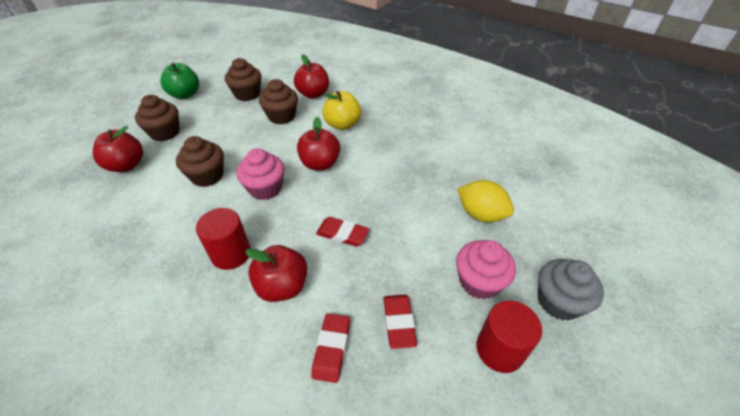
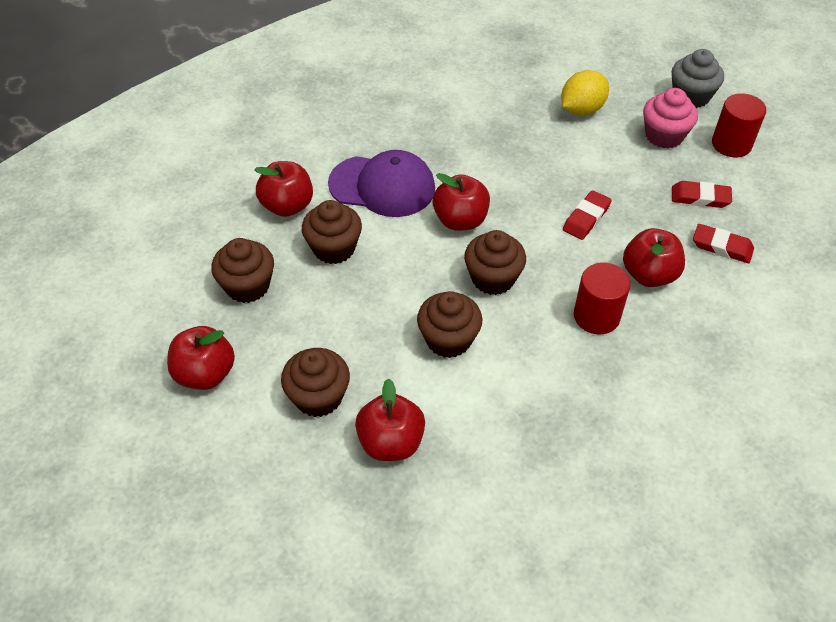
camera: 75 degrees left, 5 degrees up
green apple [160,63,199,99] -> red apple [167,326,235,390]
pink cupcake [236,148,285,200] -> brown cupcake [464,230,526,295]
yellow apple [322,91,361,130] -> purple cap [328,150,435,217]

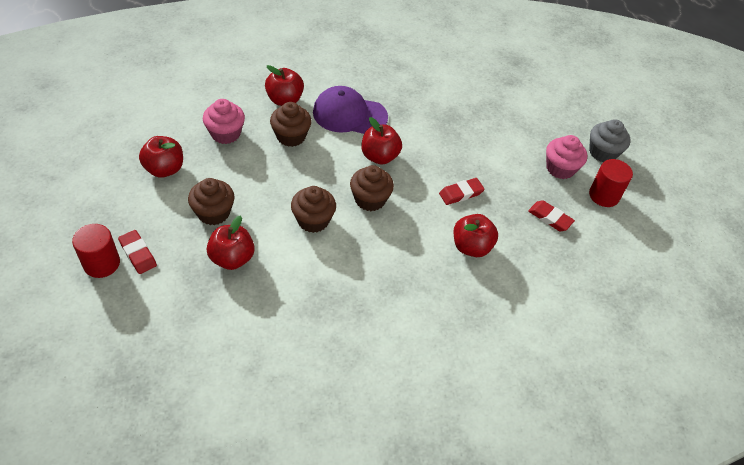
camera: 25 degrees right, 0 degrees up
brown cupcake [211,238,274,303] -> pink cupcake [203,99,245,144]
purple cap [328,150,435,217] -> purple cap turned 150 degrees clockwise [313,86,388,134]
yellow lemon [561,70,609,116] -> none
red cylinder [574,262,631,334] -> red cylinder moved to [72,224,120,278]
red eraser [693,224,754,263] -> red eraser moved to [118,230,157,274]

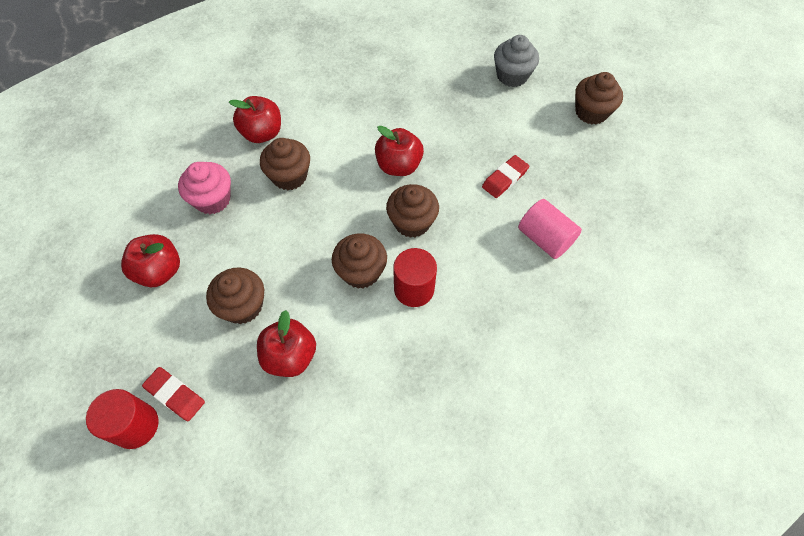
camera: 15 degrees left, 10 degrees up
purple cap [313,86,388,134] -> none
red apple [453,214,498,257] -> pink cylinder [518,199,582,259]
red eraser [528,200,575,231] -> none
pink cupcake [546,135,587,179] -> brown cupcake [575,72,623,124]
grey cupcake [589,119,631,162] -> grey cupcake moved to [494,35,539,87]
red cylinder [589,159,633,207] -> red cylinder moved to [393,248,437,307]

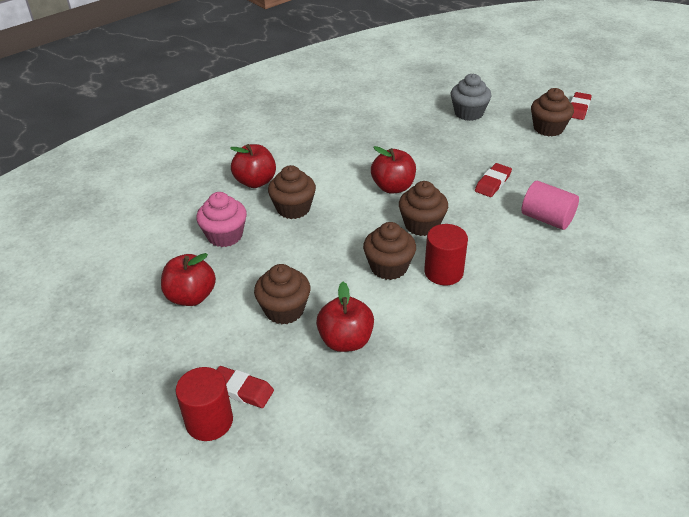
camera: 10 degrees left, 20 degrees down
none -> red eraser [571,92,592,120]

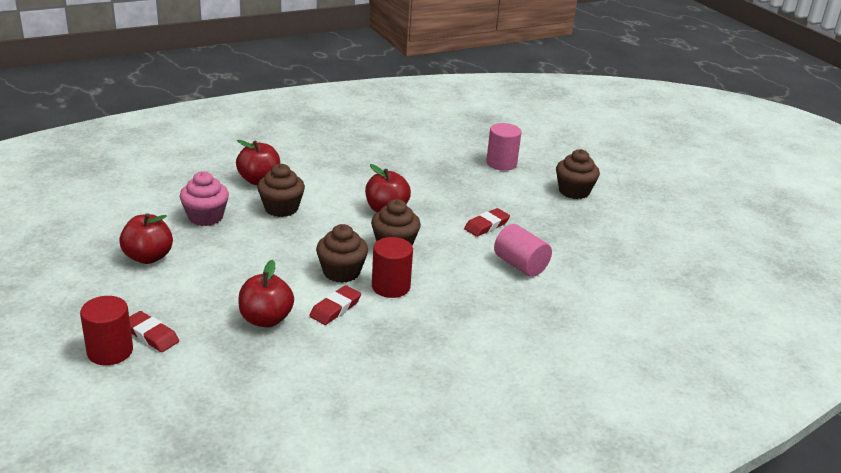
camera: 10 degrees right, 10 degrees down
brown cupcake [254,264,310,324] -> none
grey cupcake [451,74,492,121] -> pink cylinder [486,123,521,171]
red eraser [571,92,592,120] -> red eraser moved to [309,285,361,325]

